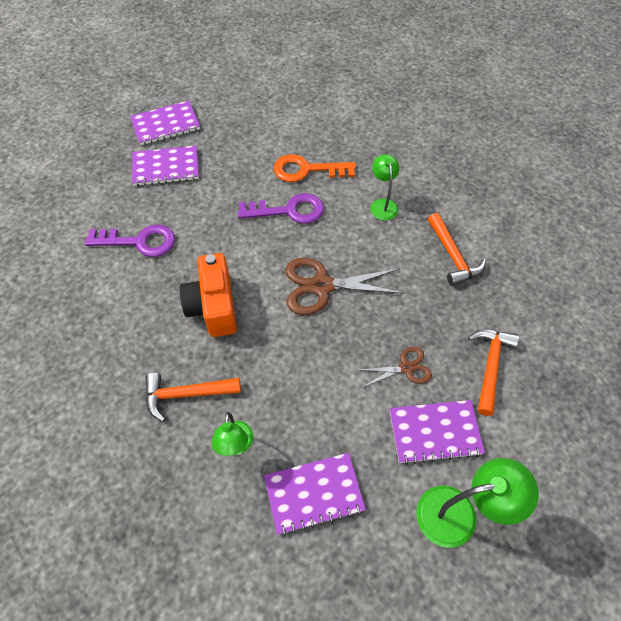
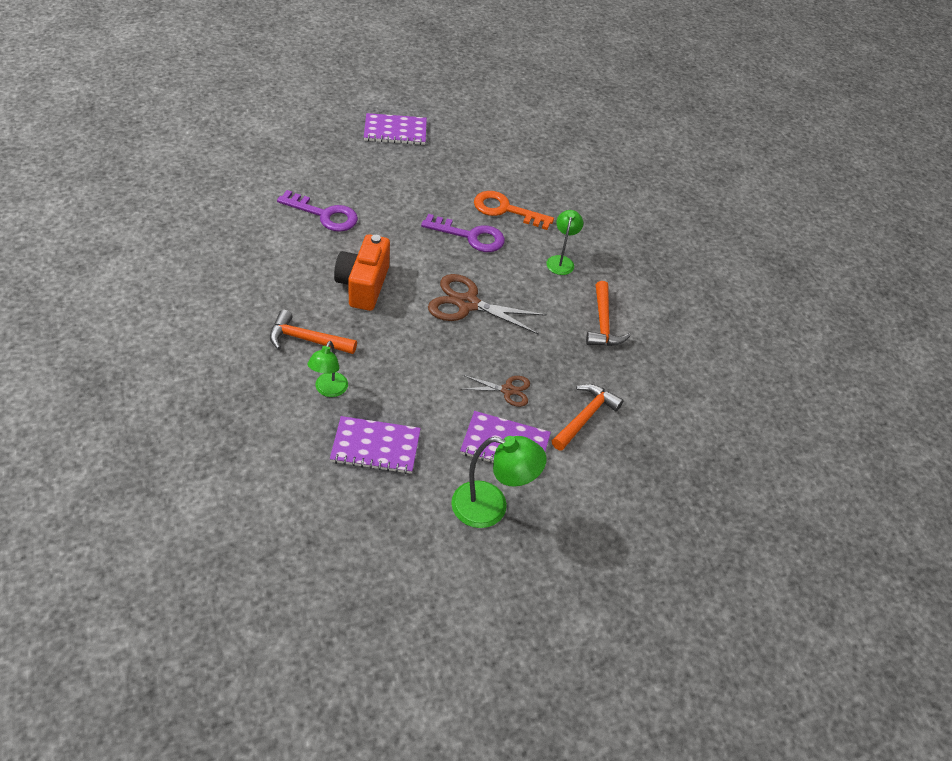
camera: 15 degrees right, 10 degrees down
purple notebook [132,146,199,186] -> none

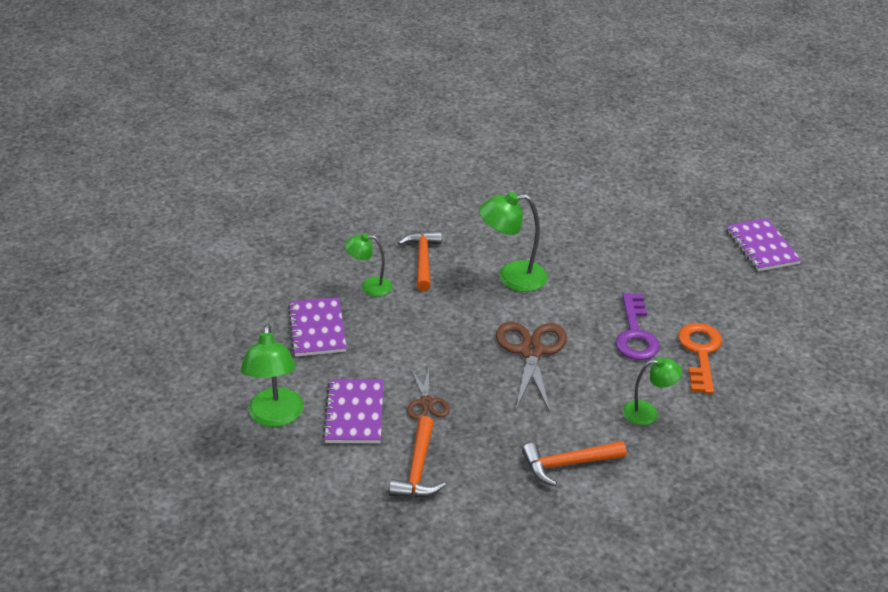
camera: 80 degrees right, 10 degrees down
purple key [277,190,358,232] -> none
orange camera [334,234,390,311] -> green lamp [479,192,548,292]
orange hammer [552,384,624,451] -> orange hammer turned 75 degrees clockwise [389,416,446,498]

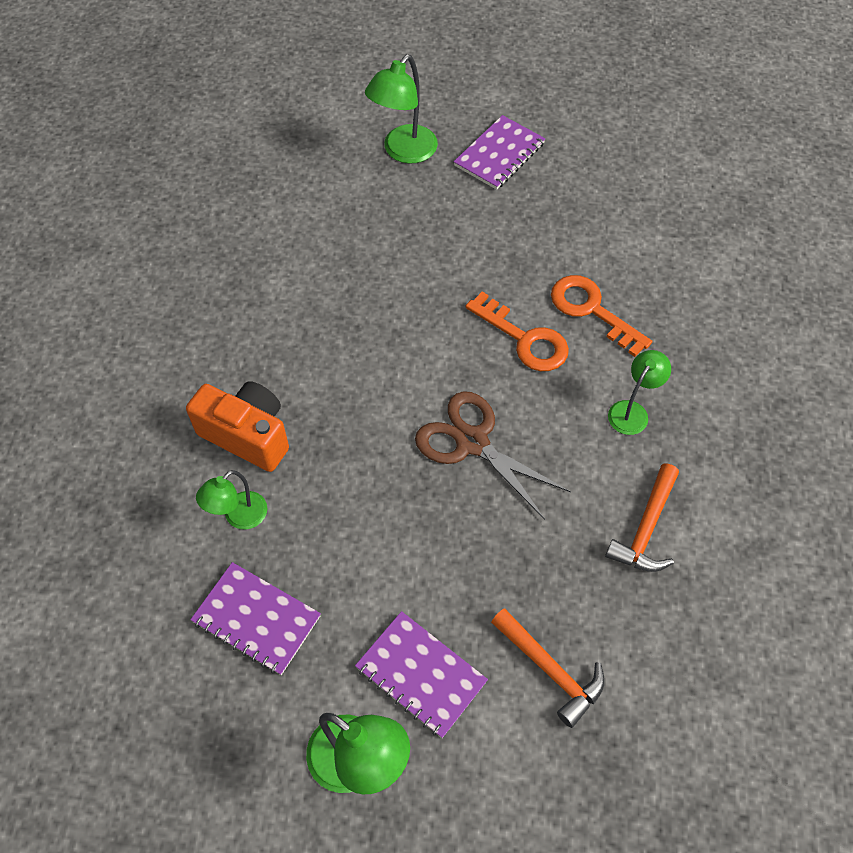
camera: 50 degrees left, 20 degrees up
orange hammer [398,231,441,291] -> orange camera [186,381,289,472]
brown scissors [407,368,450,420] -> none
green lamp [479,192,548,292] -> green lamp moved to [365,55,438,164]
purple key [615,293,660,360] -> orange key [465,292,569,371]
purple notebook [726,218,801,271] -> purple notebook turned 75 degrees counterclockwise [454,115,545,190]

